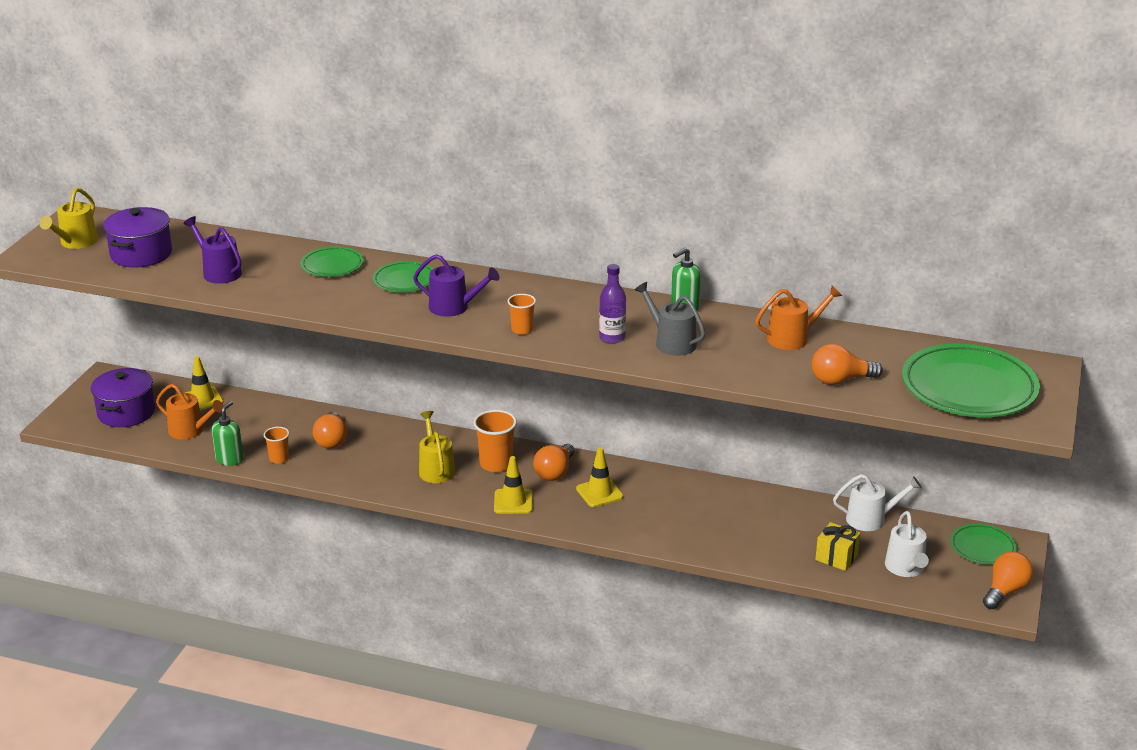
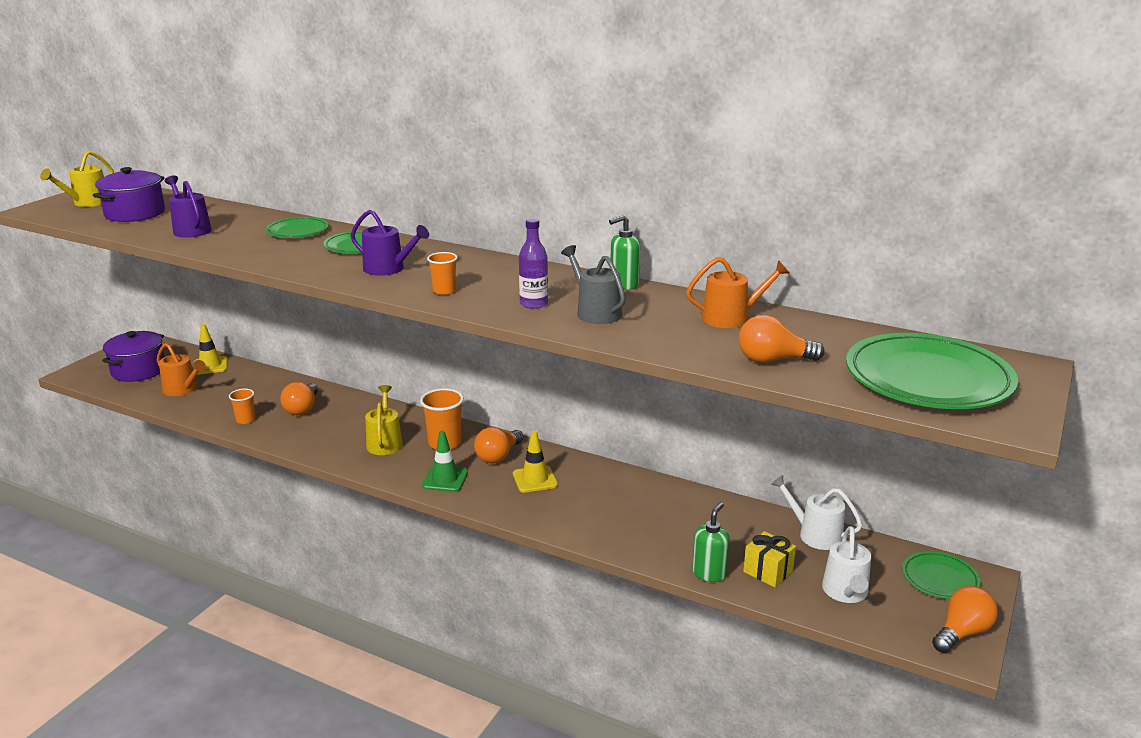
camera: 10 degrees right, 5 degrees down
green soap dispenser [212,401,244,466] -> green soap dispenser moved to [692,502,730,582]
yellow traffic cone [494,456,533,514] -> green traffic cone [422,431,468,492]
white watering can [833,474,922,531] -> white watering can turned 150 degrees counterclockwise [771,475,862,550]

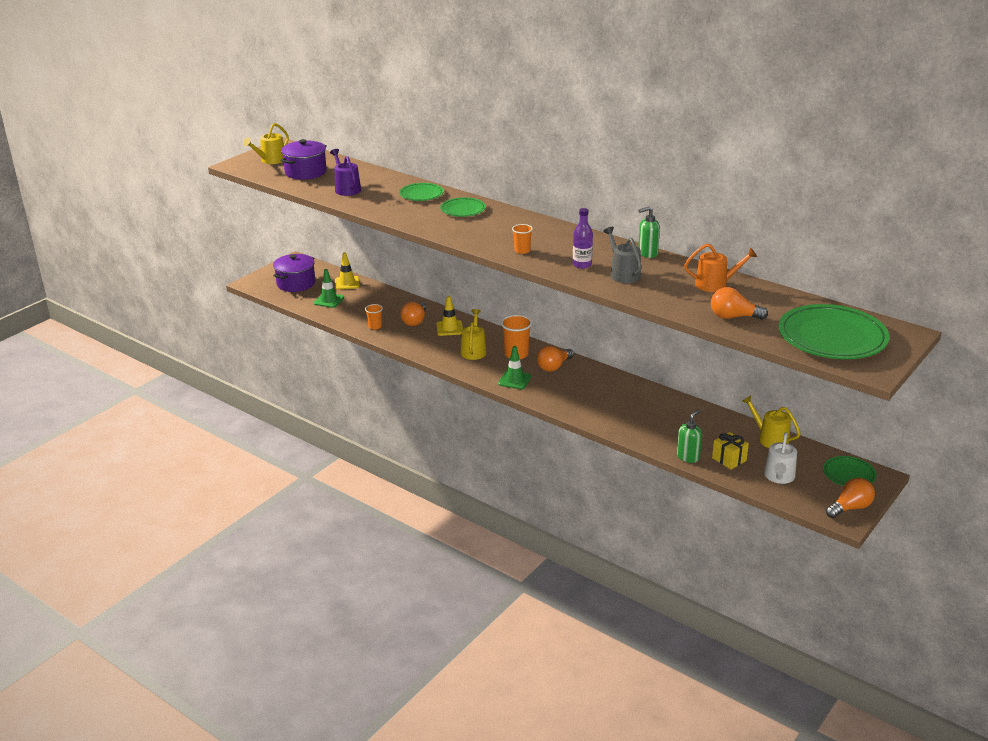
camera: 10 degrees right, 5 degrees up
orange watering can [157,343,206,396] -> green traffic cone [313,269,344,308]
purple watering can [351,210,429,276] -> none
yellow traffic cone [513,431,558,493] -> yellow traffic cone moved to [436,296,463,336]
white watering can [771,475,862,550] -> yellow watering can [742,395,800,448]

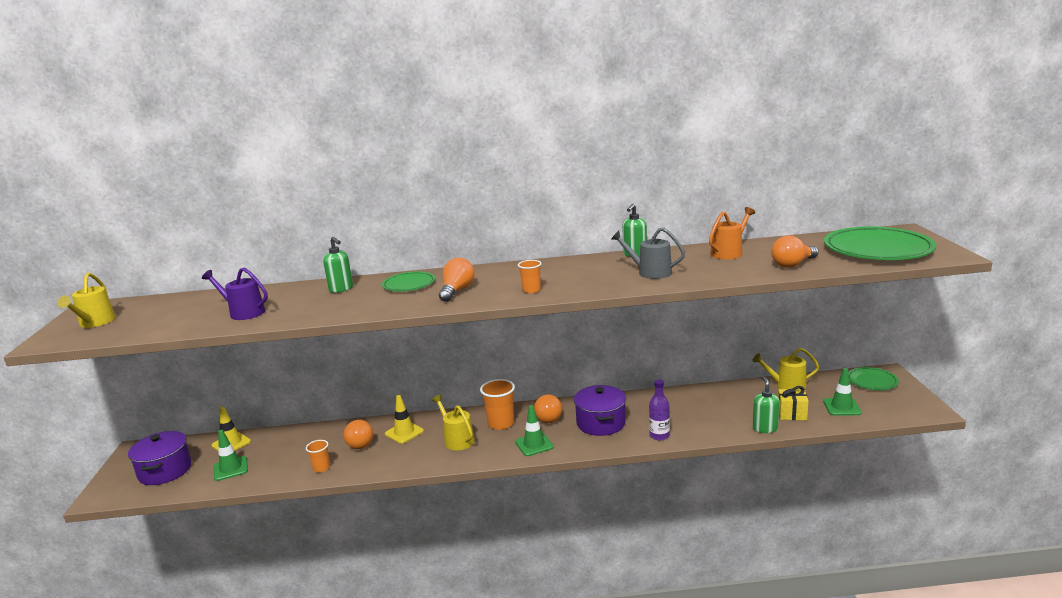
camera: 40 degrees left, 10 degrees down
purple pot [280,139,327,180] -> purple pot moved to [574,385,626,436]
green plate [399,183,444,201] -> green soap dispenser [323,237,353,293]
purple bottle [573,208,593,269] -> purple bottle moved to [649,379,670,440]
white watering can [764,432,797,484] -> green traffic cone [823,368,862,416]
orange light bulb [826,478,875,518] -> orange light bulb moved to [439,258,475,302]

